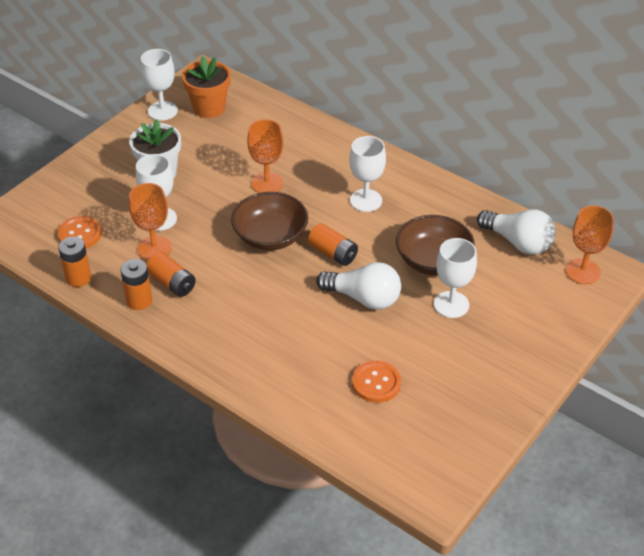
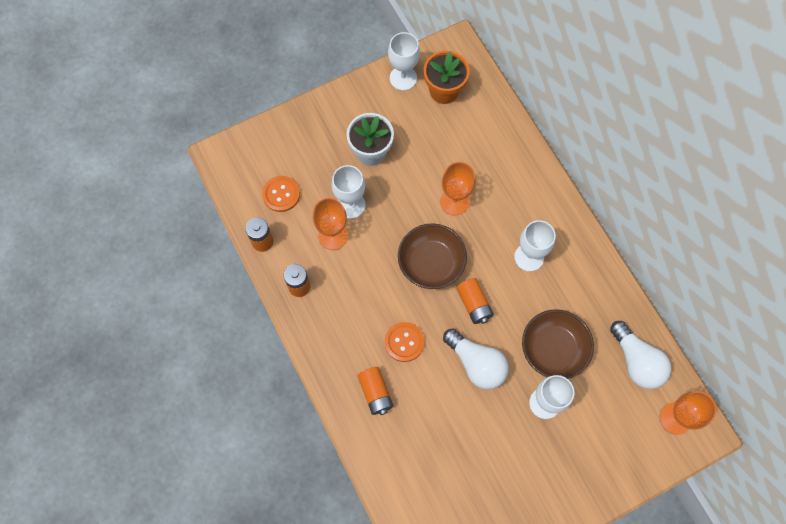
camera: 25 degrees right, 25 degrees up
orange battery [147,252,196,297] -> orange battery moved to [357,367,393,415]
orange button [352,361,401,403] -> orange button moved to [385,322,424,362]

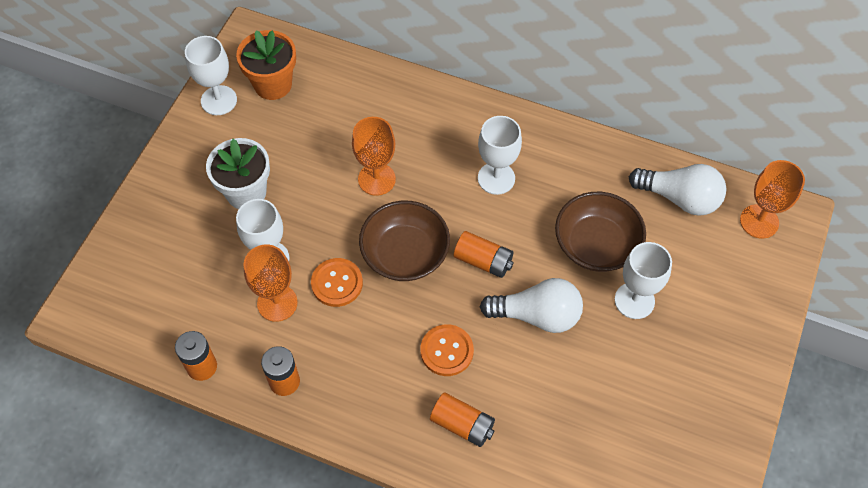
camera: 40 degrees left, 10 degrees down
orange button [262,176,300,212] -> orange button moved to [311,258,363,307]

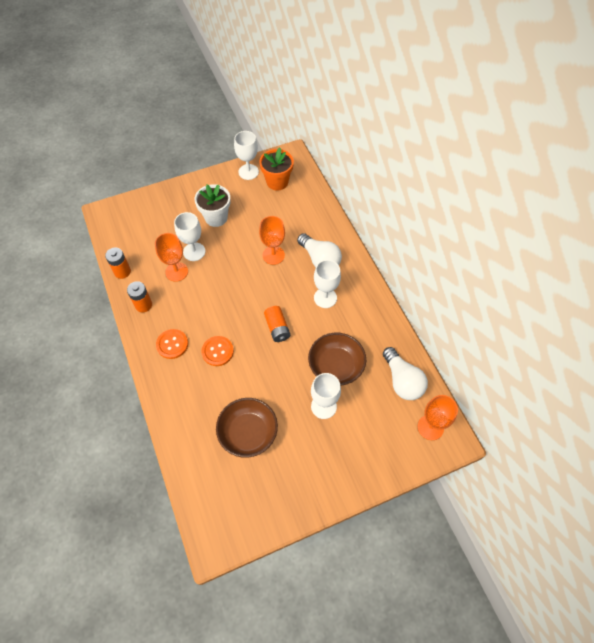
camera: 45 degrees right, 0 degrees up
orange button [311,258,363,307] -> orange button moved to [156,329,188,359]
brown bowl [359,201,450,281] -> brown bowl moved to [216,398,278,458]
orange battery [430,392,495,447] -> none
white light bulb [480,278,583,333] -> white light bulb moved to [297,233,342,267]

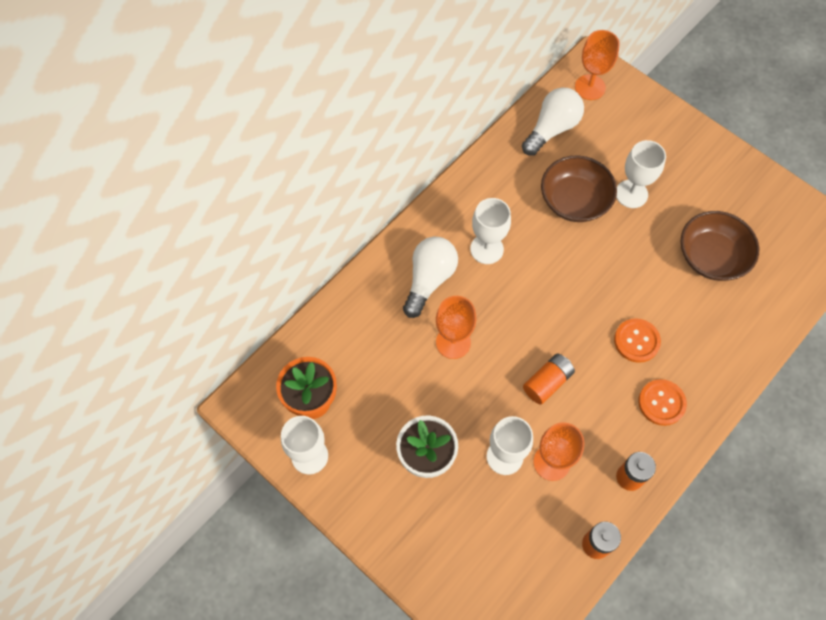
camera: 115 degrees left, 5 degrees up
orange battery [264,306,290,342] -> orange battery moved to [523,354,575,405]

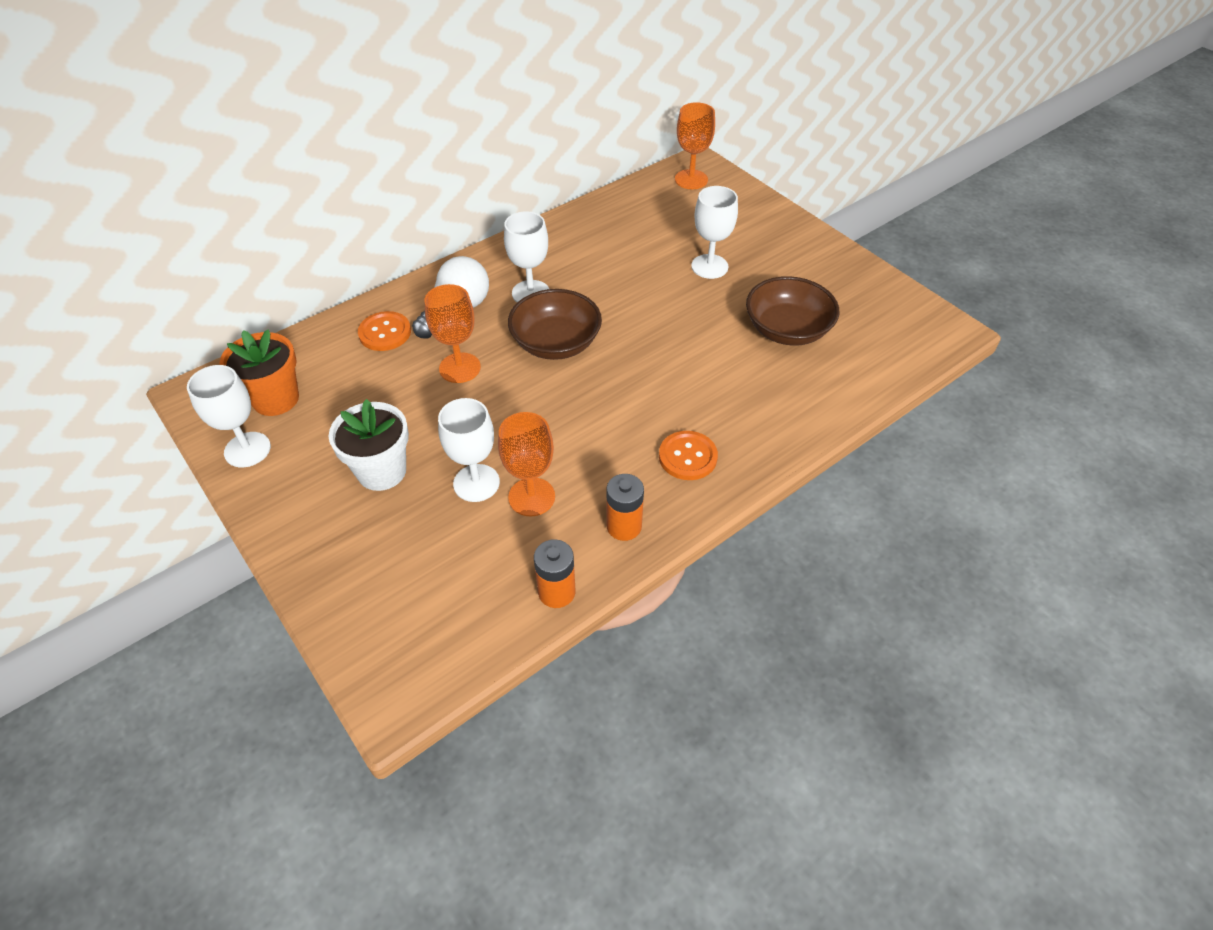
camera: 10 degrees right, 15 degrees down
white light bulb [522,87,584,156] -> none
orange battery [523,354,575,405] -> none
brown bowl [541,155,617,222] -> brown bowl moved to [508,289,602,360]
orange button [614,318,661,363] -> orange button moved to [358,311,411,351]

